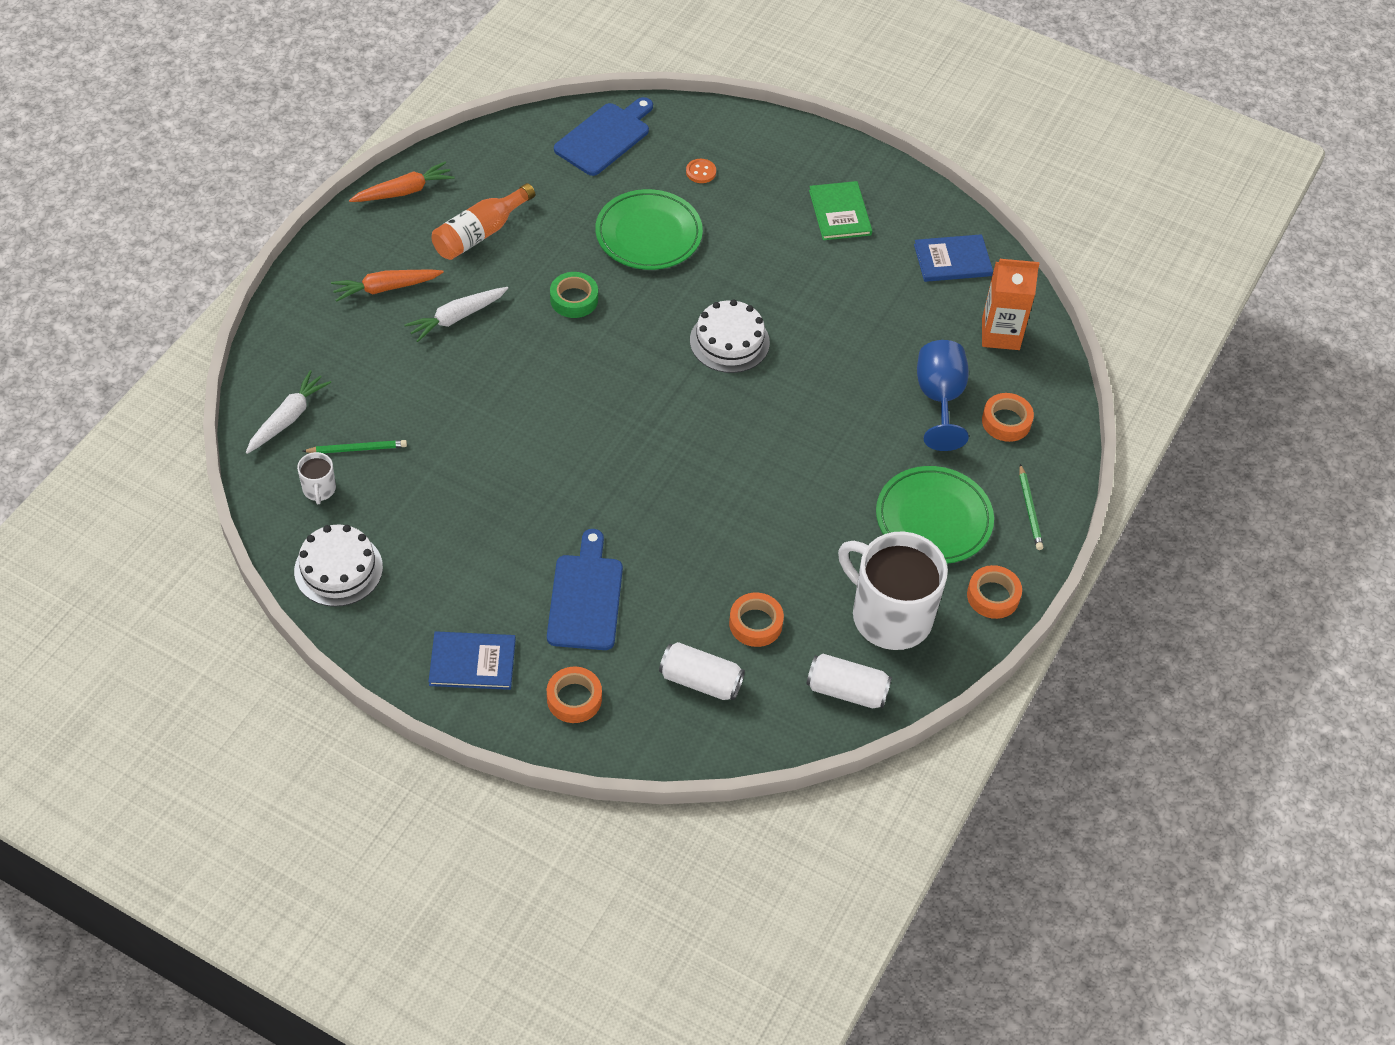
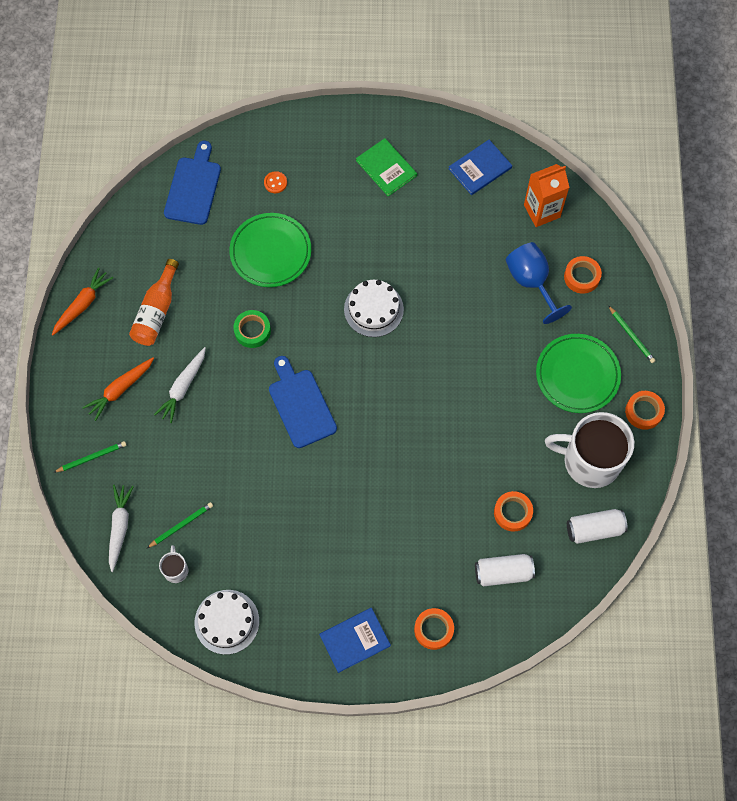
camera: 25 degrees left, 15 degrees up
white mug [297,452,336,504] -> white mug turned 150 degrees counterclockwise [159,545,188,583]
blue cutting board [547,529,623,650] -> blue cutting board moved to [269,356,337,448]
none -> green pencil [53,441,126,473]

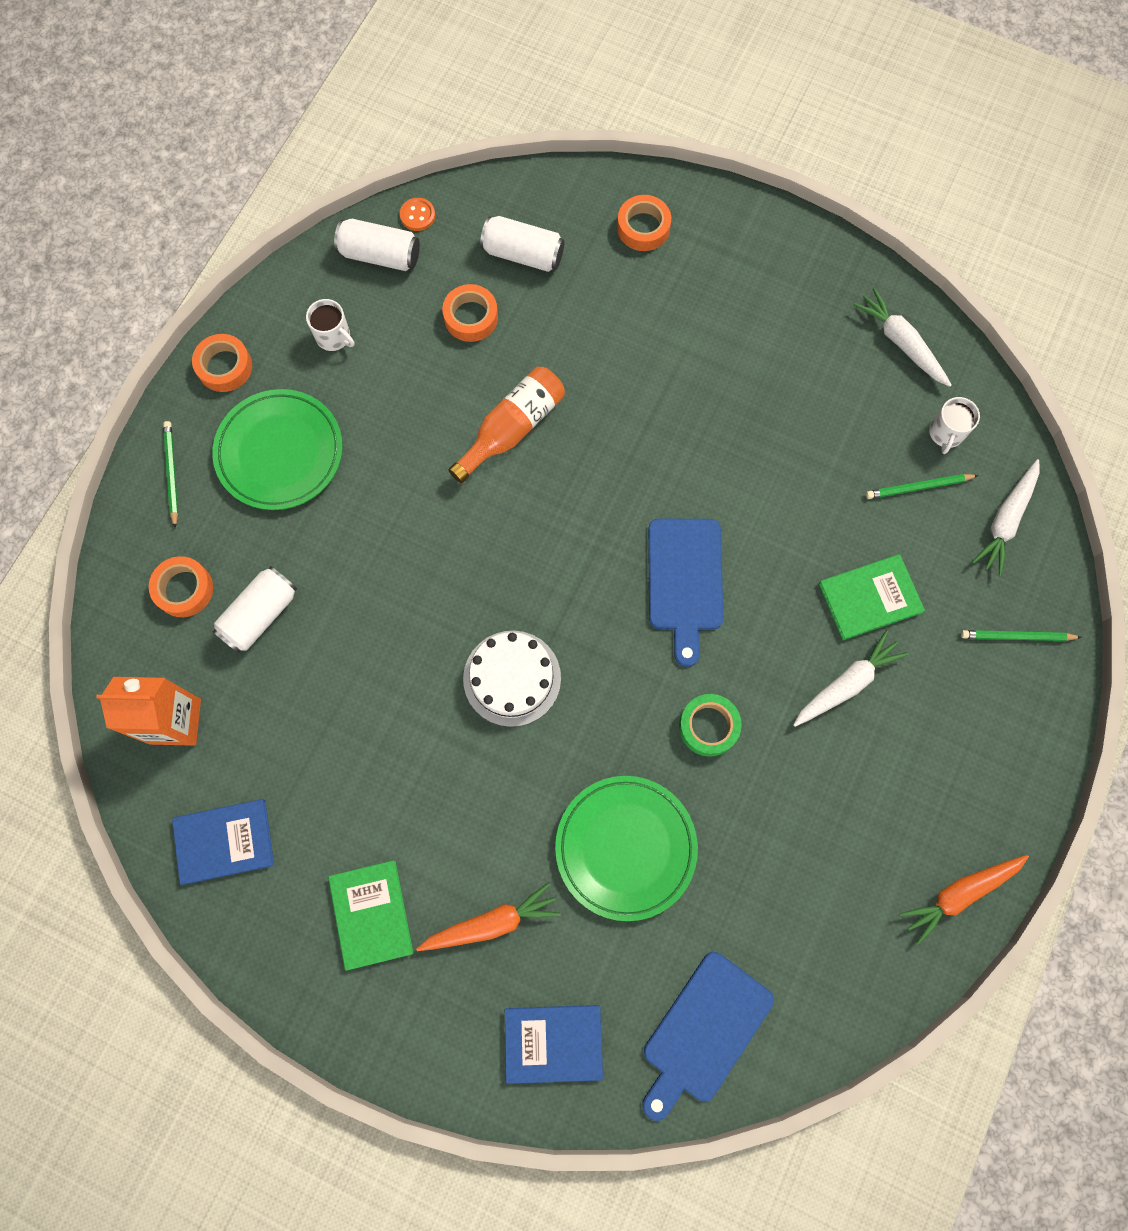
camera: 155 degrees left, 5 degrees up
orange carrot [82,357,154,421] -> orange carrot moved to [416,882,561,951]
orange bottle [129,259,179,346] -> orange bottle moved to [448,367,565,483]
white cake [195,590,259,655] -> white carrot [853,288,952,387]
orange button [264,171,287,193] -> orange button moved to [400,198,435,231]
blue book [319,608,391,673] -> blue book moved to [505,1005,603,1084]
blue goblet [506,242,572,324] -> white can [213,566,297,653]
white mug [545,412,634,488] -> white mug [306,299,354,351], size x0.42
none -> green book [819,554,925,640]

